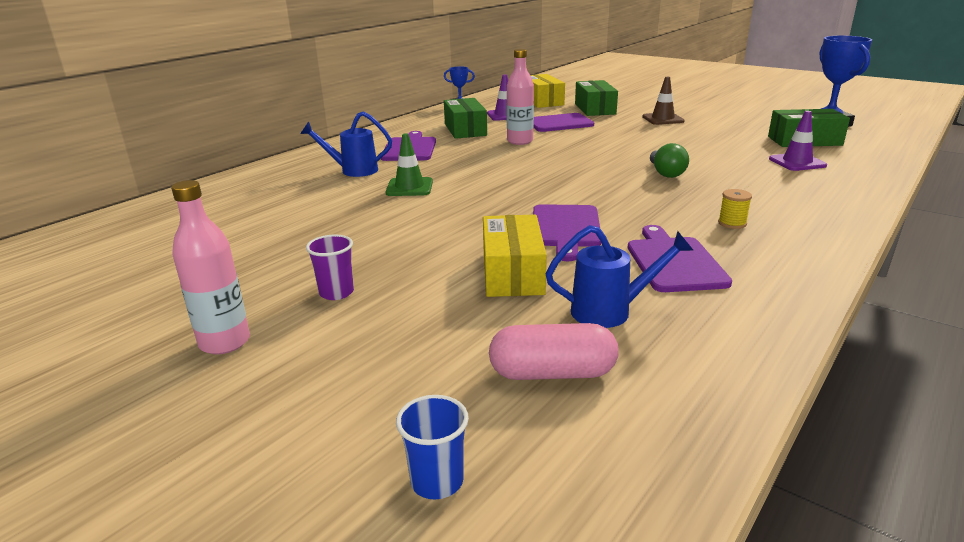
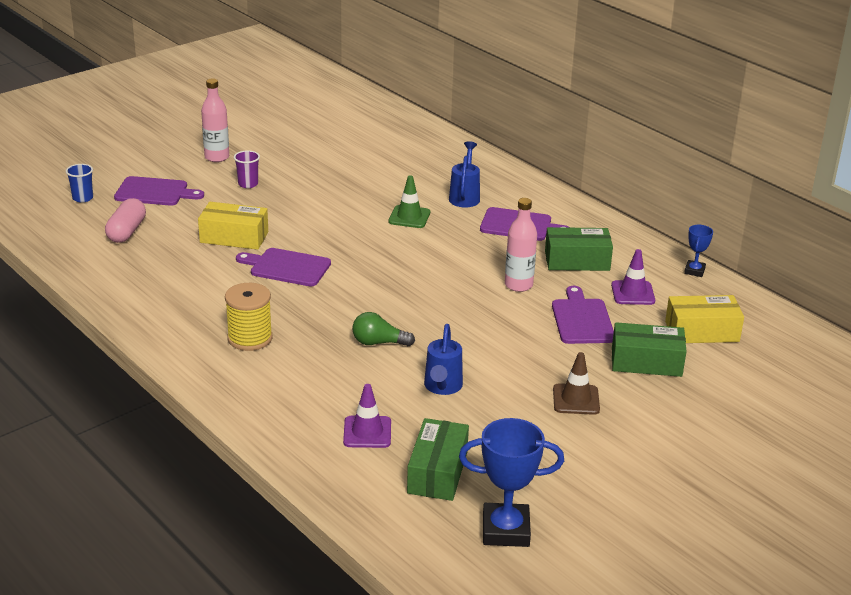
camera: 100 degrees right, 5 degrees up
blue watering can [545,225,694,328] -> blue watering can moved to [424,324,463,395]
purple cutting board [628,225,732,292] -> purple cutting board moved to [114,176,204,206]
yellow spool [718,189,752,229] -> yellow spool [225,283,272,351], size x1.98

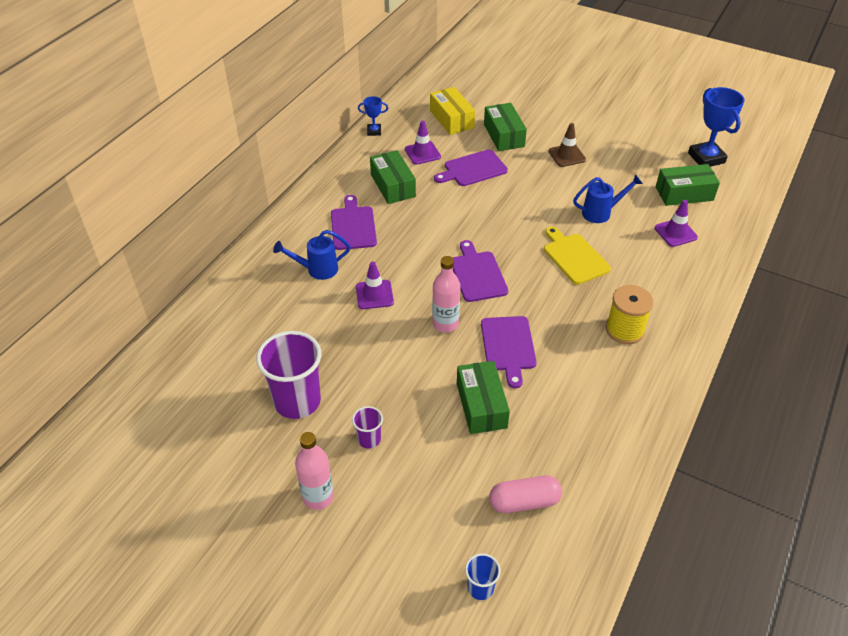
camera: 110 degrees left, 15 degrees up
purple cutting board [114,176,204,206] -> purple cutting board moved to [453,240,508,302]
yellow box [198,202,268,250] -> green box [457,361,510,434]
green light bulb [352,312,415,346] -> yellow cutting board [544,226,611,285]
green traffic cone [388,175,430,228] -> purple traffic cone [356,261,394,309]
pink bottle [505,198,537,292] -> pink bottle moved to [432,256,460,333]
none -> purple cup [256,331,321,419]

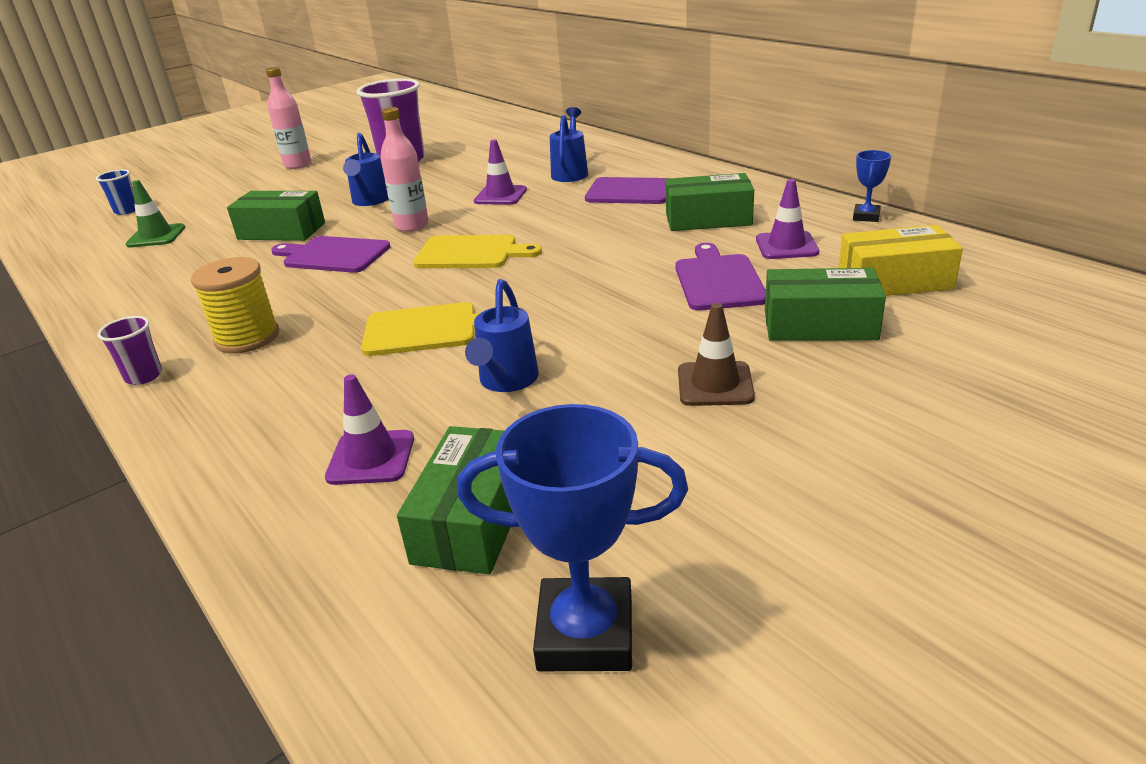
camera: 115 degrees right, 15 degrees down
purple cup [352,406,383,449] -> purple cup moved to [97,316,162,385]
purple cutting board [453,240,508,302] -> yellow cutting board [413,235,542,268]
pink capsule [489,475,562,513] -> green traffic cone [126,180,185,247]
none -> blue watering can [343,133,388,206]

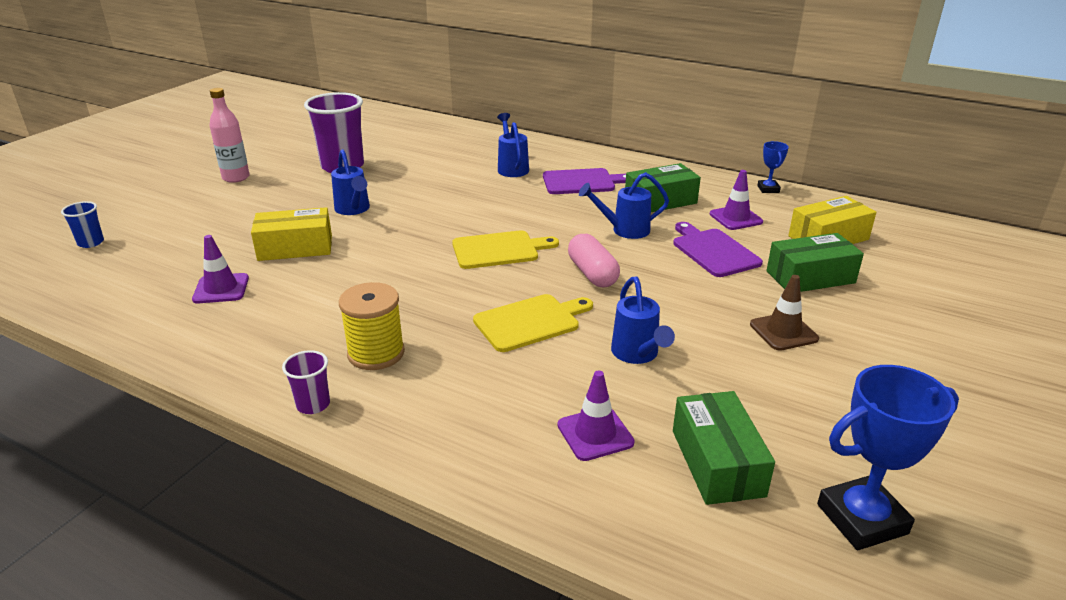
camera: 25 degrees left, 0 degrees up
green traffic cone [126,180,185,247] -> none
green box [227,191,325,241] -> yellow box [251,207,332,261]
purple cutting board [271,236,390,273] -> none
pink bottle [380,107,429,232] -> none
purple traffic cone [474,140,527,205] -> purple traffic cone moved to [192,235,249,303]
none -> pink capsule [568,234,620,287]
none -> blue watering can [579,172,669,239]

